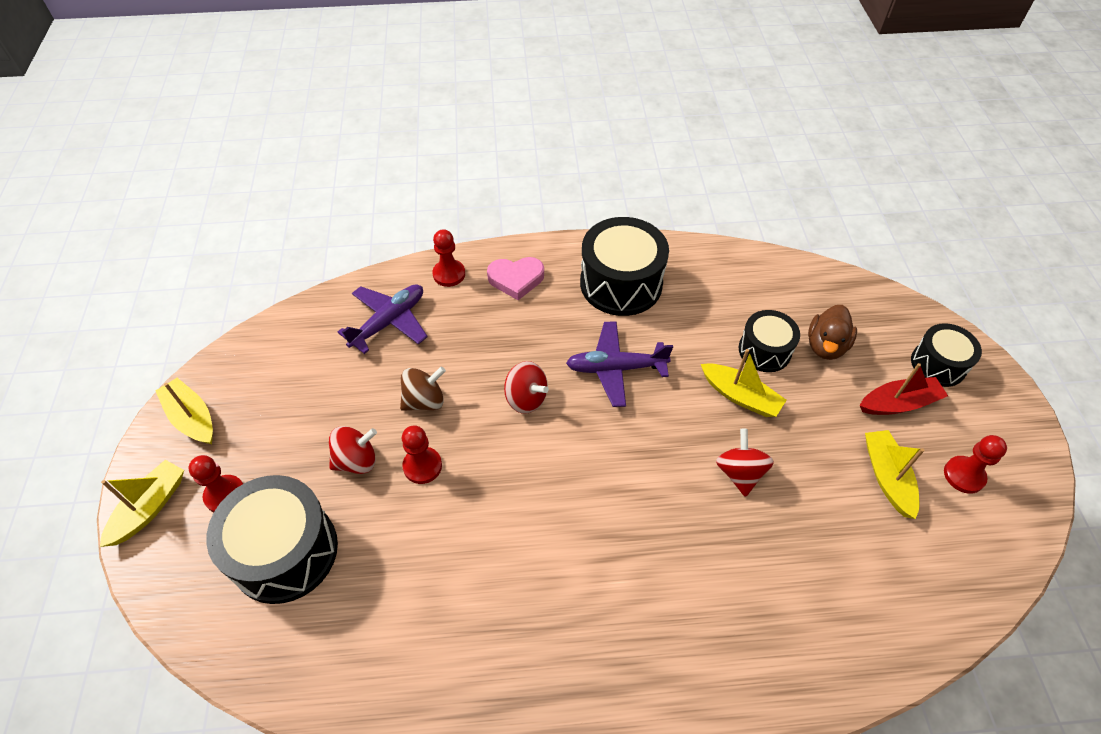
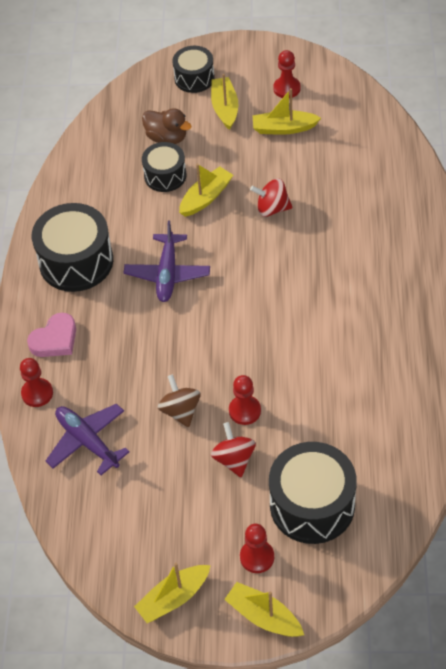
camera: 80 degrees left, 0 degrees up
pink heart [487,257,544,300] -> pink heart turned 45 degrees clockwise [27,313,76,357]
red spinning top [504,361,549,414] -> none
red boat [860,363,948,415] -> yellow boat [211,74,238,130]

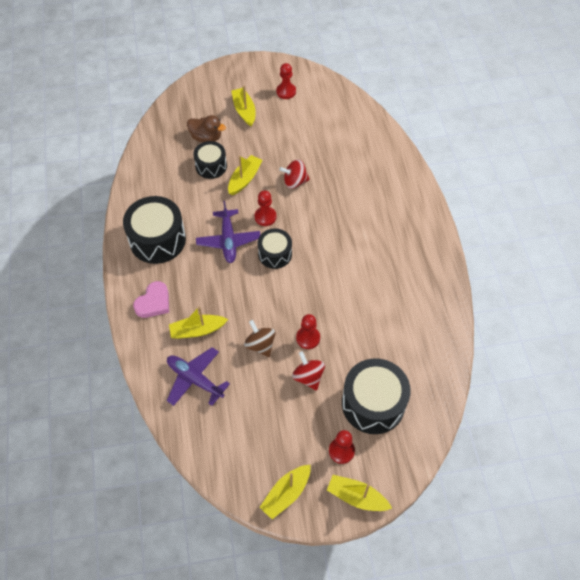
camera: 15 degrees left, 5 degrees up
red pawn [20,358,53,407] -> red pawn moved to [255,191,277,226]
black drum [173,46,215,93] -> black drum moved to [258,229,292,269]
yellow boat [253,88,321,135] -> yellow boat moved to [169,306,228,339]

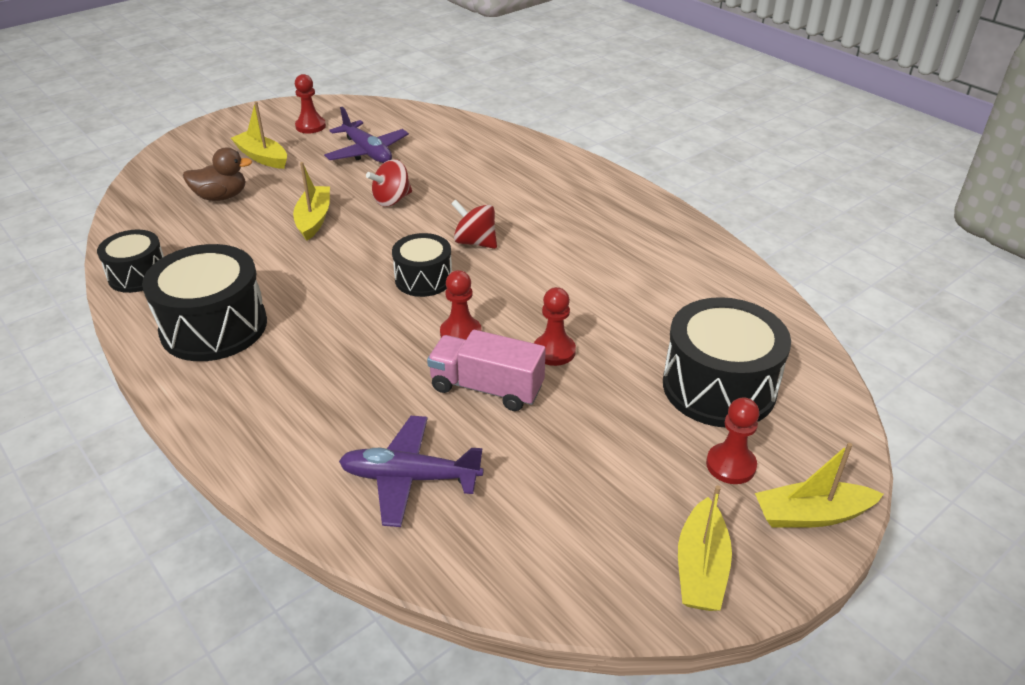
camera: 30 degrees left, 20 degrees down
pink heart [133,281,169,318] -> none
yellow boat [169,306,228,339] -> none
black drum [193,141,227,179] -> black drum moved to [97,230,164,293]
purple plane [196,201,260,263] -> purple plane moved to [324,107,409,163]
brown spinning top [244,320,275,357] -> pink truck [427,330,546,411]
red pawn [255,191,277,226] -> red pawn moved to [440,270,482,340]
red spinning top [292,351,325,390] -> red spinning top moved to [451,200,497,249]

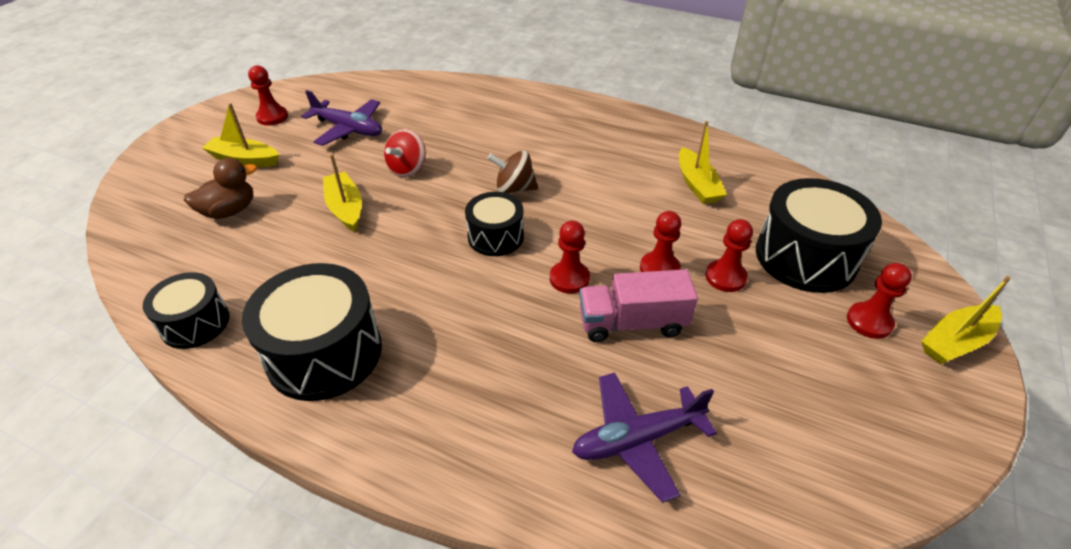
camera: 25 degrees left, 5 degrees up
red spinning top [451,200,497,249] -> brown spinning top [488,150,538,193]
yellow boat [678,485,732,611] -> yellow boat moved to [679,121,727,204]
none -> red pawn [705,219,753,292]

